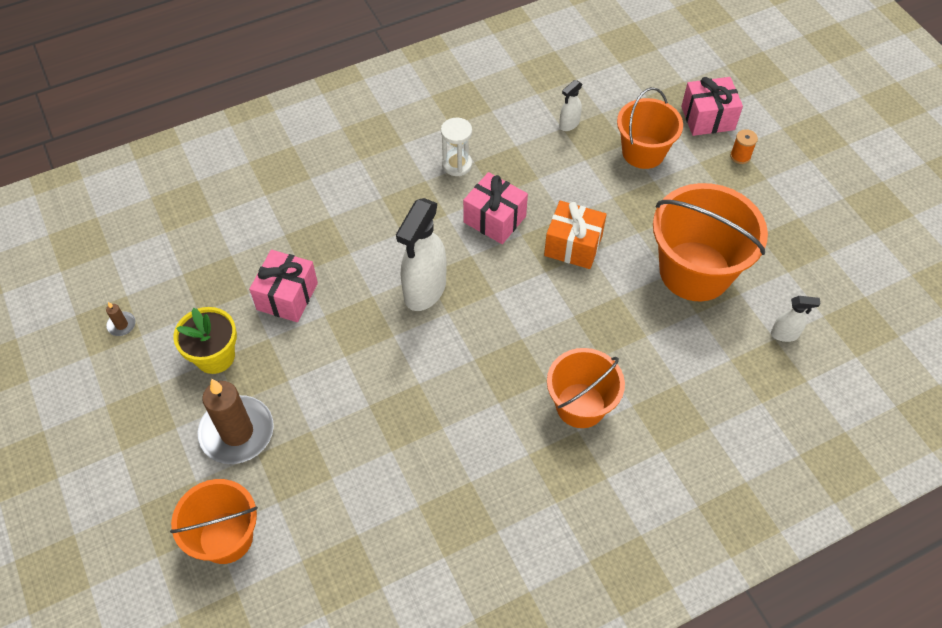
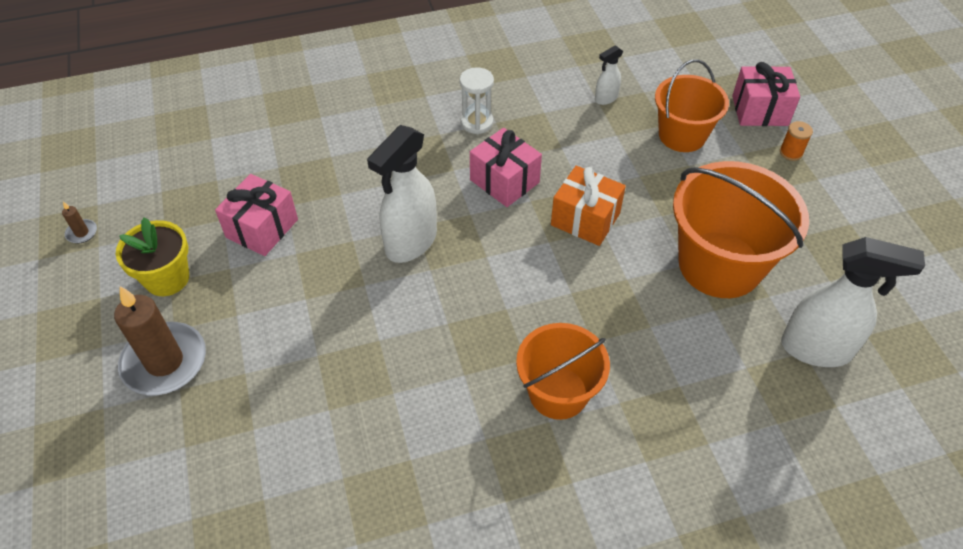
camera: 10 degrees right, 5 degrees down
orange bucket [170,479,258,564] -> none
white spray bottle [771,296,821,342] -> white spray bottle [781,237,925,367], size x2.08

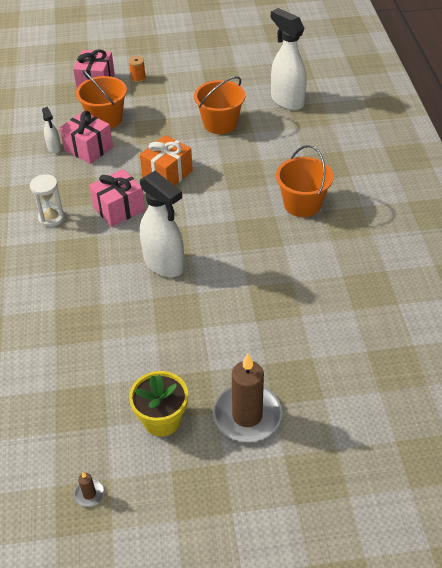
camera: 80 degrees left, 5 degrees down
pink gift [215,174,298,256] -> pink gift moved to [60,111,113,164]
orange bucket [673,161,809,298] -> orange bucket [194,76,245,134], size x0.64
white spray bottle [781,237,925,367] -> white spray bottle turned 60 degrees counterclockwise [271,8,307,110]

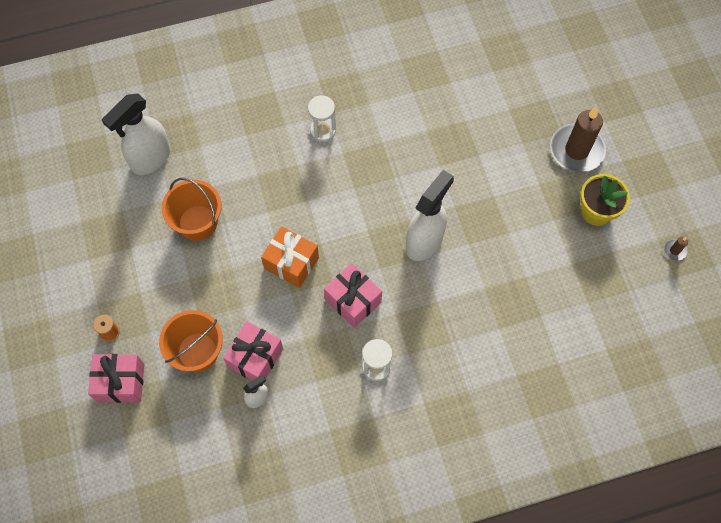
camera: 100 degrees left, 20 degrees up
orange bucket [276,145,334,217] -> white hourglass [308,95,336,142]

